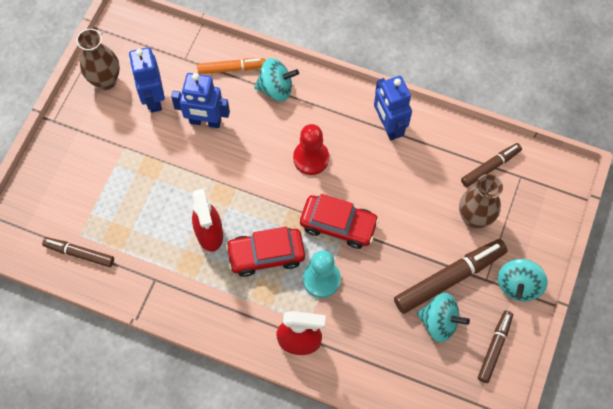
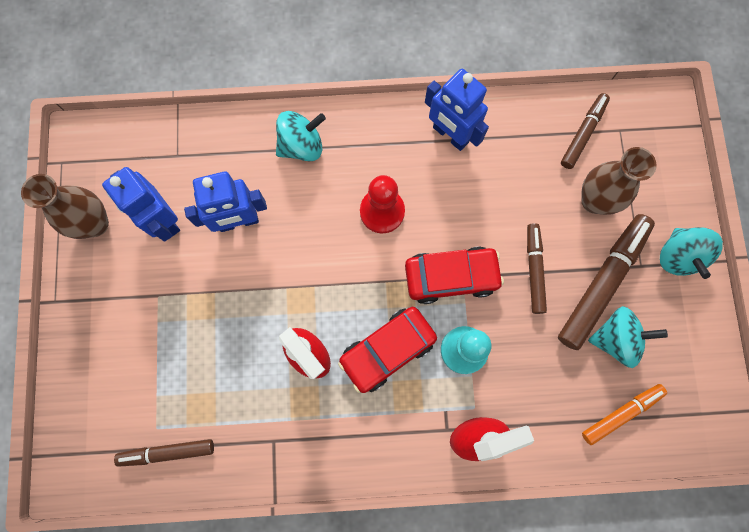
camera: 25 degrees left, 10 degrees up
orange marker [197,58,265,74] -> orange marker moved to [582,384,667,445]
brown marker [478,311,513,383] -> brown marker moved to [527,223,547,314]

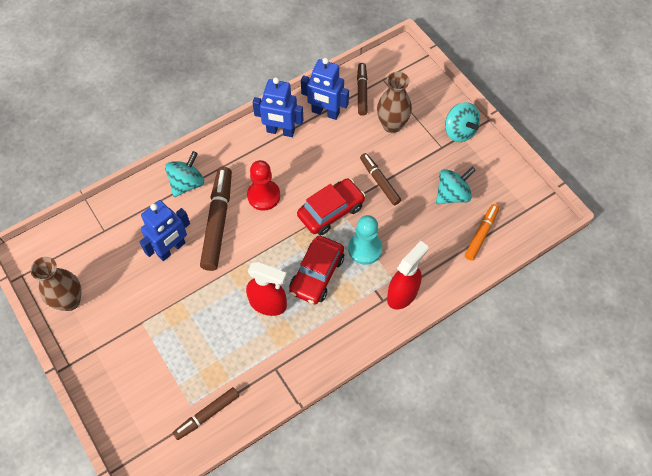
camera: 30 degrees left, 15 degrees down
blue robot [102,167,180,242] -> blue robot moved to [301,58,349,120]
brown marker [558,214,655,350] -> brown marker moved to [200,167,232,271]

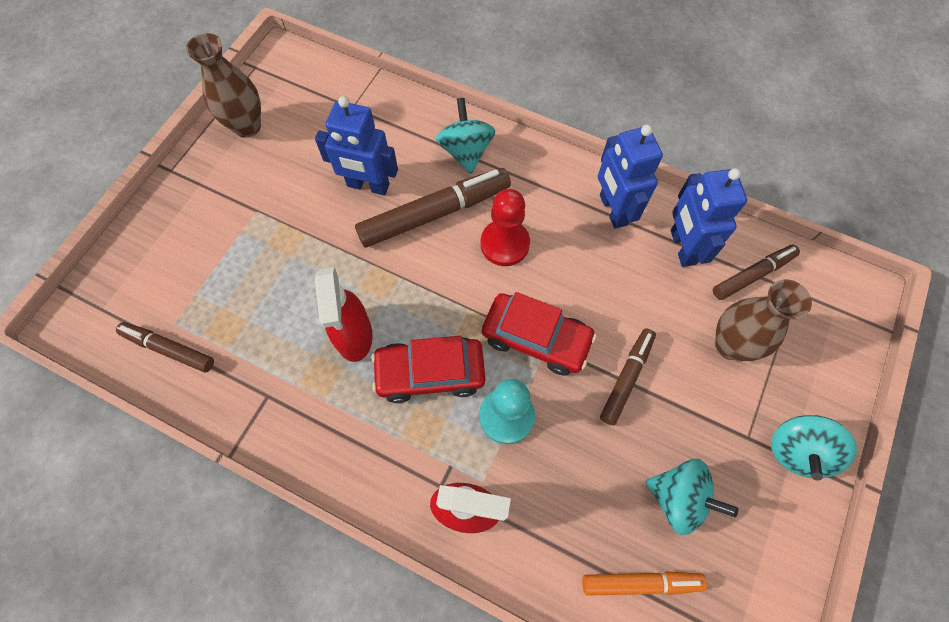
camera: 60 degrees right, 5 degrees up
turquoise spinning top [165,151,204,197] -> turquoise spinning top turned 105 degrees counterclockwise [436,98,495,174]

